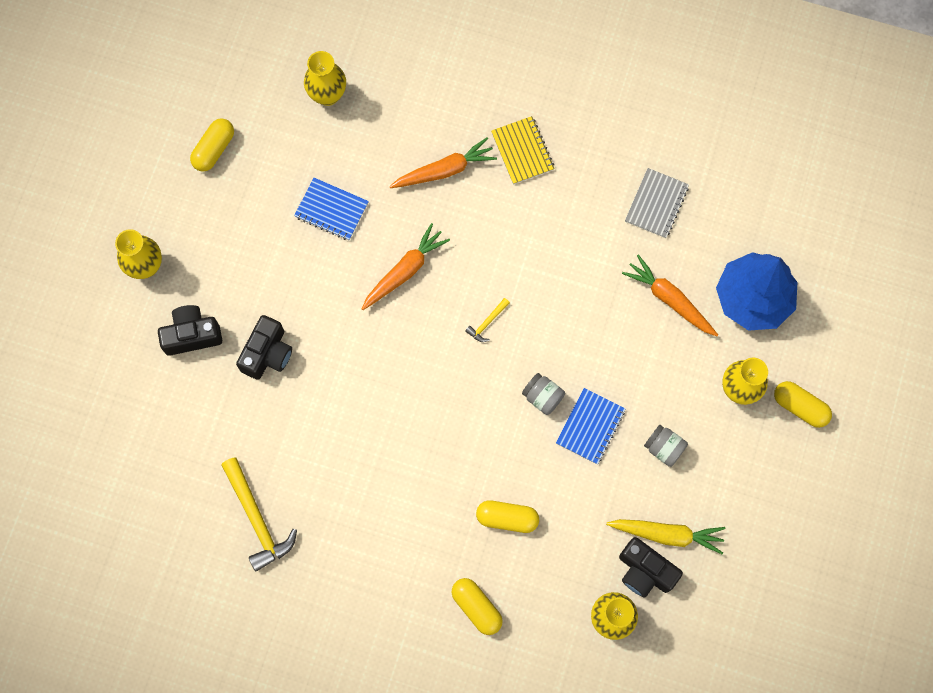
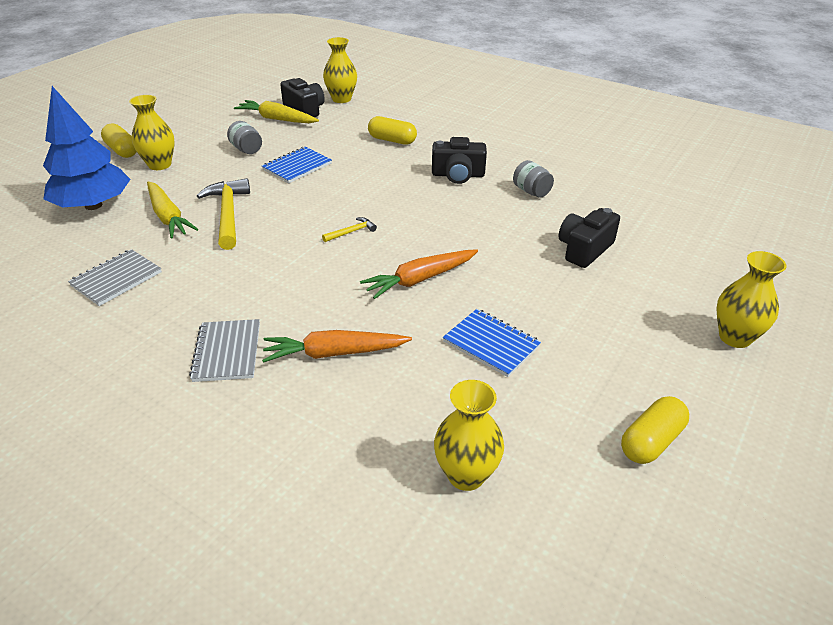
camera: 165 degrees left, 35 degrees down
black camera [158,305,222,356] -> black camera moved to [432,137,487,184]
yellow hammer [221,457,297,571] -> yellow hammer moved to [197,178,250,250]
yellow capsule [452,578,503,635] -> none
yellow notebook [491,116,555,185] -> grey notebook [189,319,260,382]
grey jar [522,373,565,415] -> grey jar moved to [513,160,554,198]
orange carrot [622,255,718,336] -> yellow carrot [147,181,198,239]

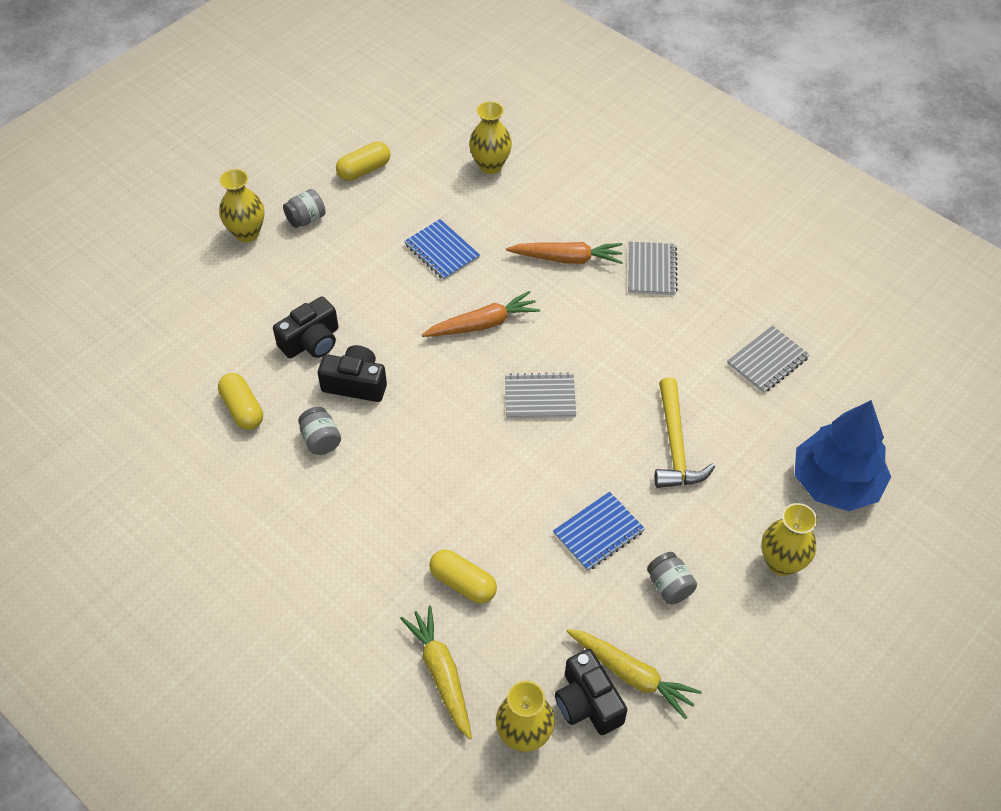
camera: 170 degrees left, 15 degrees up
yellow capsule [101,123,137,158] -> yellow capsule moved to [218,373,263,430]
yellow carrot [147,181,198,239] -> yellow carrot moved to [400,605,472,739]
yellow hammer [322,217,377,242] -> grey notebook [505,372,576,419]
black camera [432,137,487,184] -> black camera moved to [318,345,387,402]
none -> grey jar [283,189,326,228]

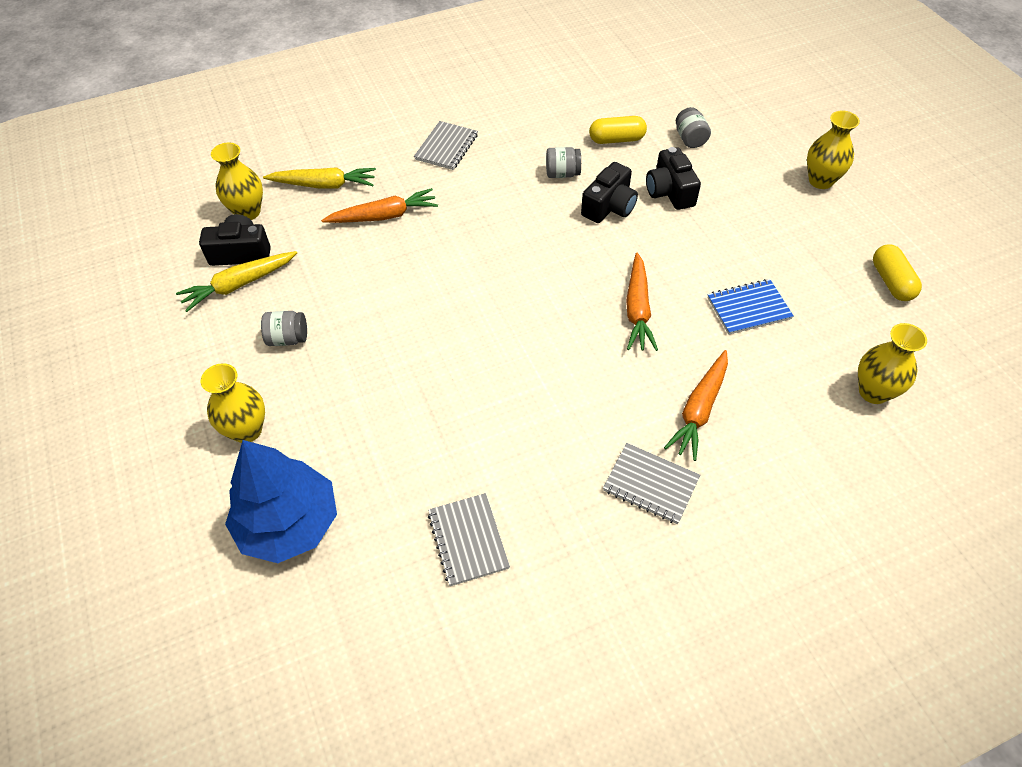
camera: 115 degrees right, 0 degrees up
grey jar [283,189,326,228] -> grey jar moved to [676,107,711,148]
yellow capsule [429,549,497,604] -> orange carrot [321,188,438,223]
grey notebook [505,372,576,419] -> grey notebook moved to [414,121,478,170]
blue notebook [553,491,645,571] -> none
yellow hammer [655,377,715,488] -> none

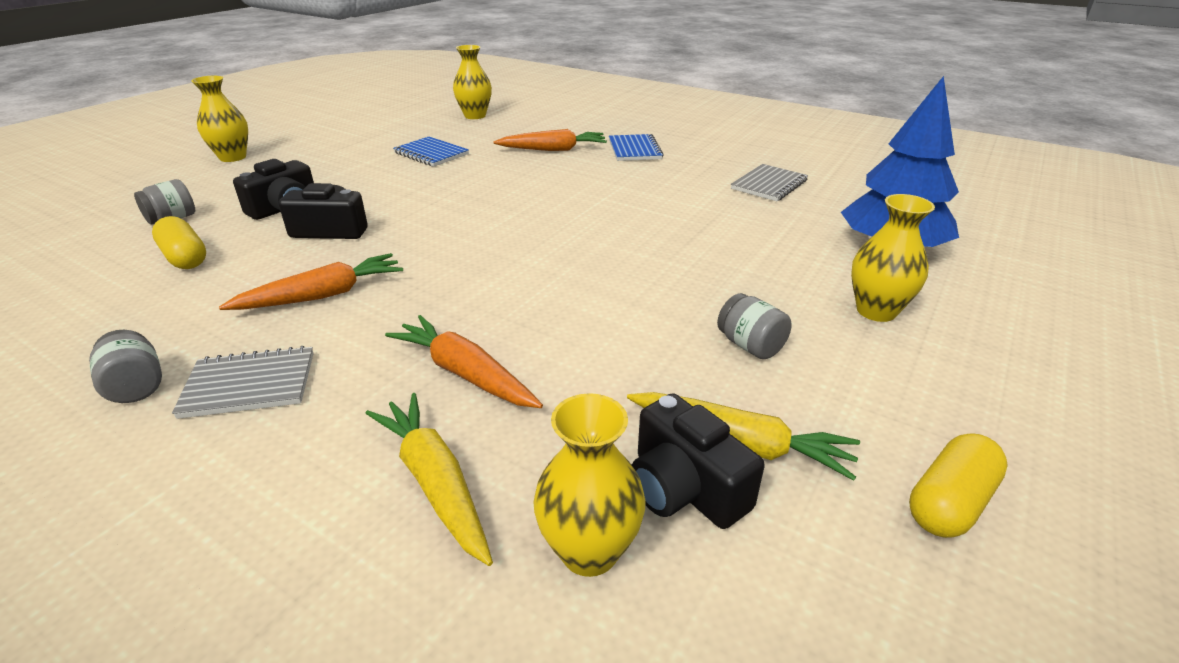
camera: 125 degrees left, 20 degrees down
grey jar [546,147,581,178] -> grey jar moved to [89,330,162,403]
grey notebook [603,443,700,524] -> blue notebook [609,134,664,161]
orange carrot [626,253,658,351] -> orange carrot moved to [219,253,403,310]
yellow capsule [873,245,922,301] -> yellow capsule moved to [909,433,1008,538]

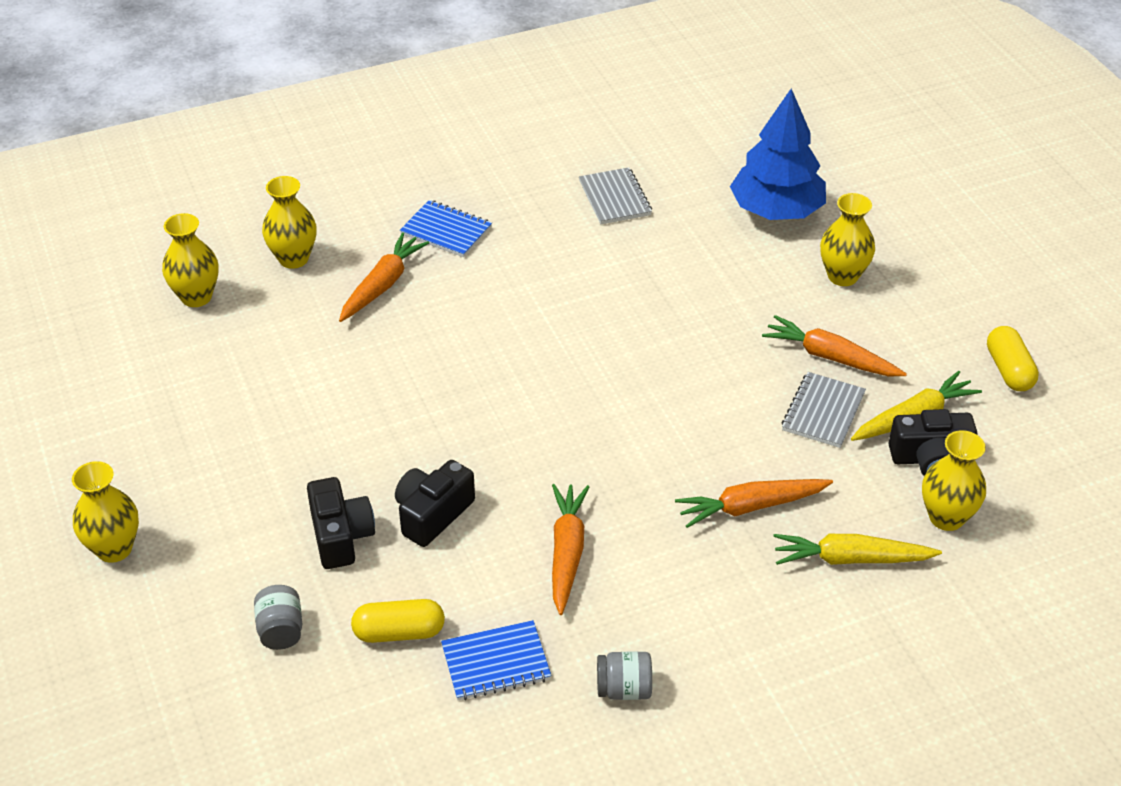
camera: 55 degrees left, 10 degrees up
grey notebook [172,346,314,419] -> grey notebook moved to [782,372,866,448]
blue notebook [393,137,469,167] -> blue notebook moved to [441,620,552,700]
grey jar [717,293,792,359] -> orange carrot [762,315,907,376]
none -> yellow vase [262,176,317,269]

